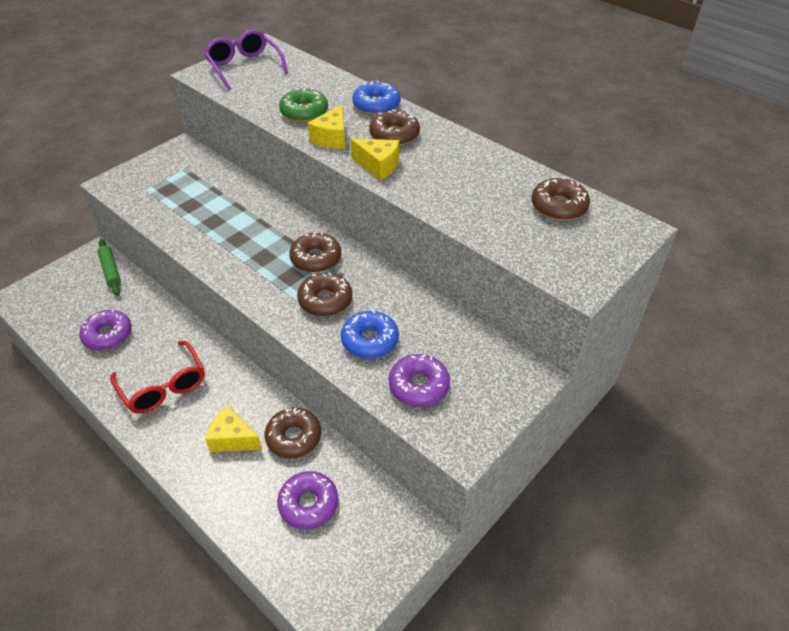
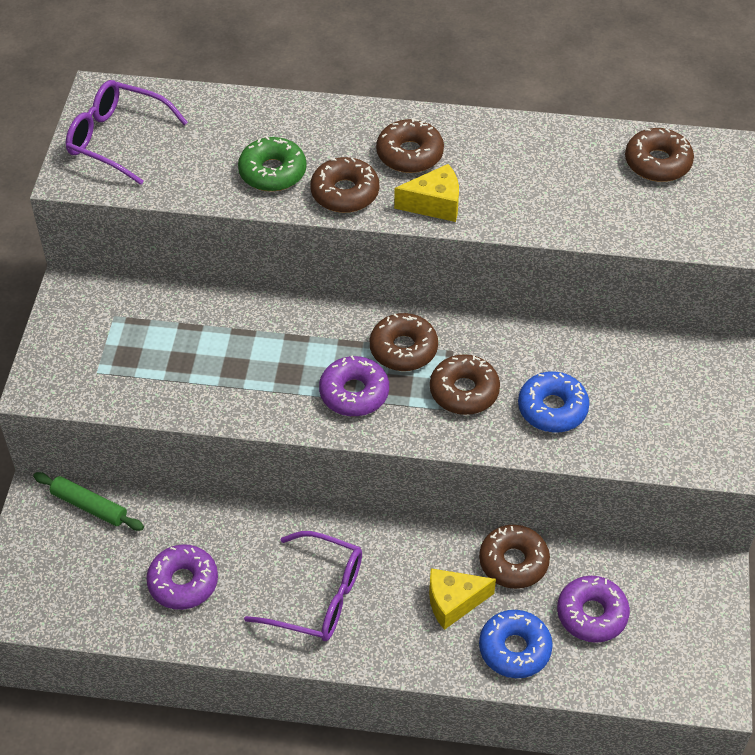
camera: 35 degrees left, 5 degrees up
red glasses [110,341,205,413] -> purple glasses [244,531,362,641]
yellow cheese [308,104,346,149] -> brown donut [310,157,379,213]
blue donut [353,80,401,115] -> blue donut moved to [479,610,553,678]
purple donut [389,354,450,407] -> purple donut moved to [319,356,389,416]

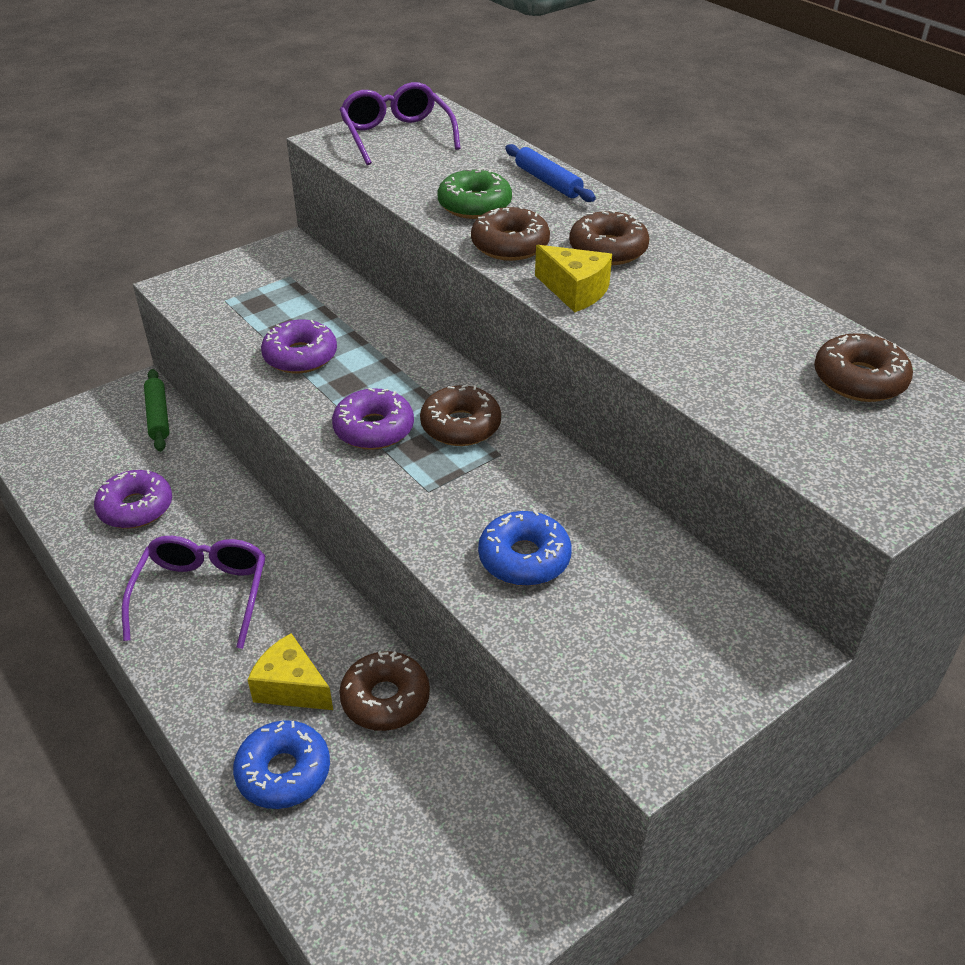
camera: 45 degrees right, 10 degrees down
purple glasses [244,531,362,641] -> purple glasses turned 150 degrees counterclockwise [122,536,266,649]
brown donut [430,354,500,415] -> none
purple donut [557,576,630,643] -> purple donut moved to [261,320,337,373]
none -> blue rolling pin [505,144,596,202]

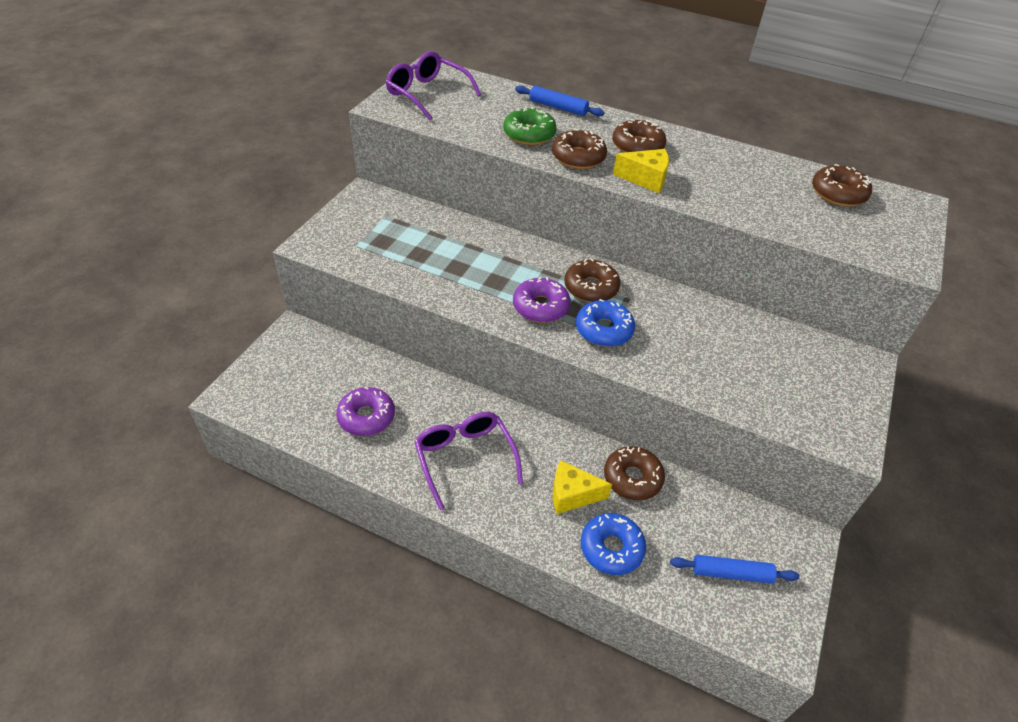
camera: 30 degrees left, 5 degrees up
green rolling pin [144,369,169,452] -> none
purple donut [261,320,337,373] -> none
blue donut [478,510,572,586] -> blue donut moved to [576,299,635,347]
none -> blue rolling pin [670,555,800,584]

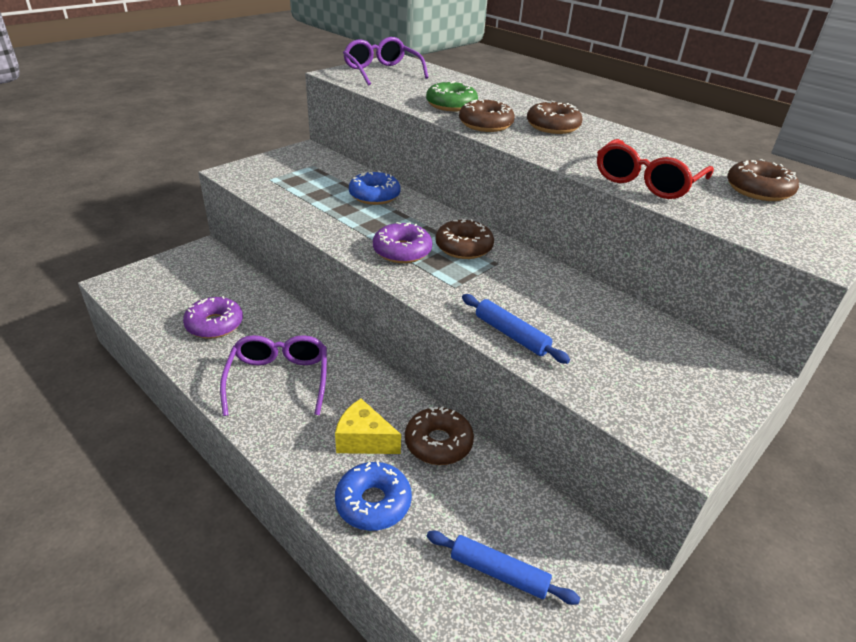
camera: 20 degrees right, 10 degrees down
blue rolling pin [515,85,605,117] -> blue rolling pin moved to [462,294,570,364]
blue donut [576,299,635,347] -> blue donut moved to [349,171,401,205]
yellow cheese [613,149,669,193] -> none
none -> red glasses [597,139,714,199]

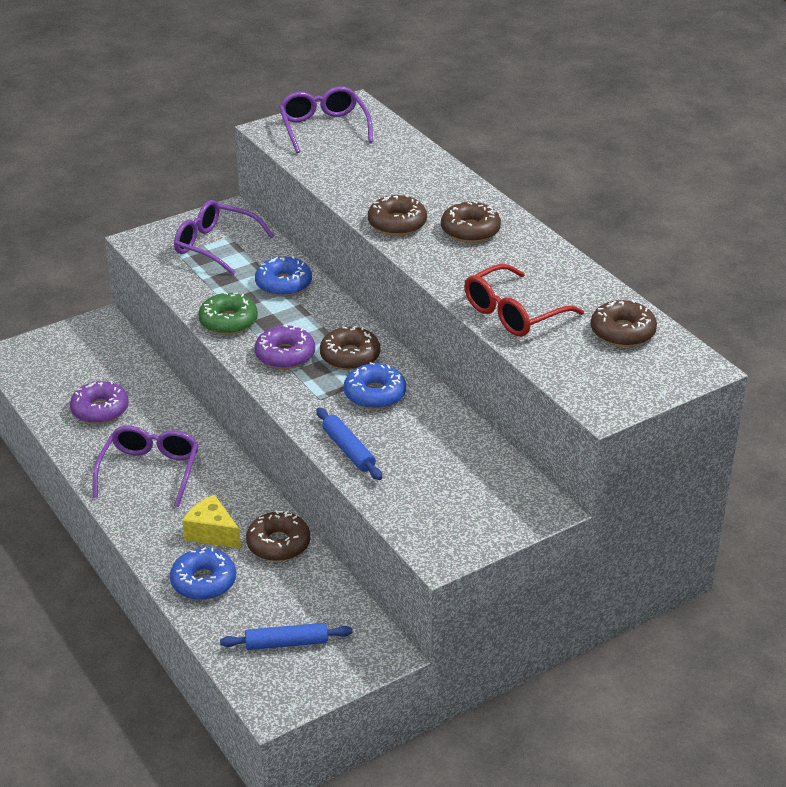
camera: 15 degrees right, 0 degrees up
green donut [426,81,478,111] -> green donut moved to [198,292,258,335]
blue rolling pin [426,531,580,605] -> blue rolling pin turned 45 degrees counterclockwise [220,623,352,650]
none -> purple glasses [174,200,274,275]
none -> blue donut [344,362,406,409]

